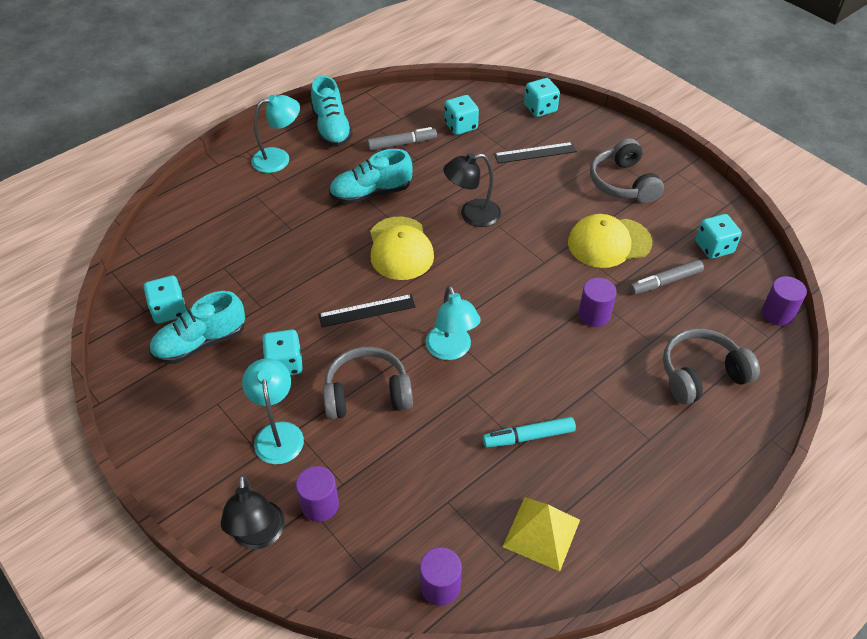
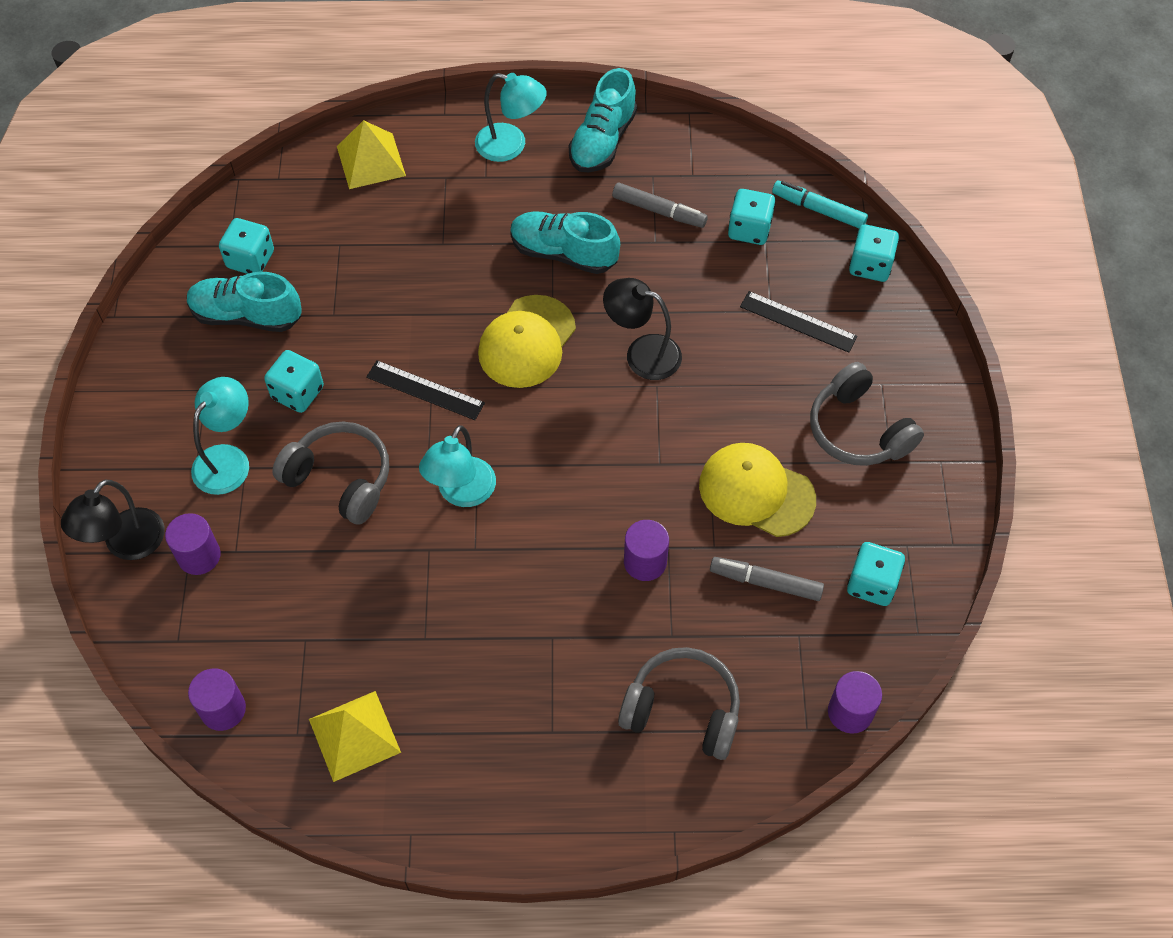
camera: 40 degrees right, 10 degrees up
turquoise marker [483,417,576,447] -> turquoise marker moved to [772,181,868,228]
grey headphones [590,138,664,203] -> grey headphones turned 60 degrees counterclockwise [810,362,924,466]
none -> yellow pyramid [337,120,406,189]

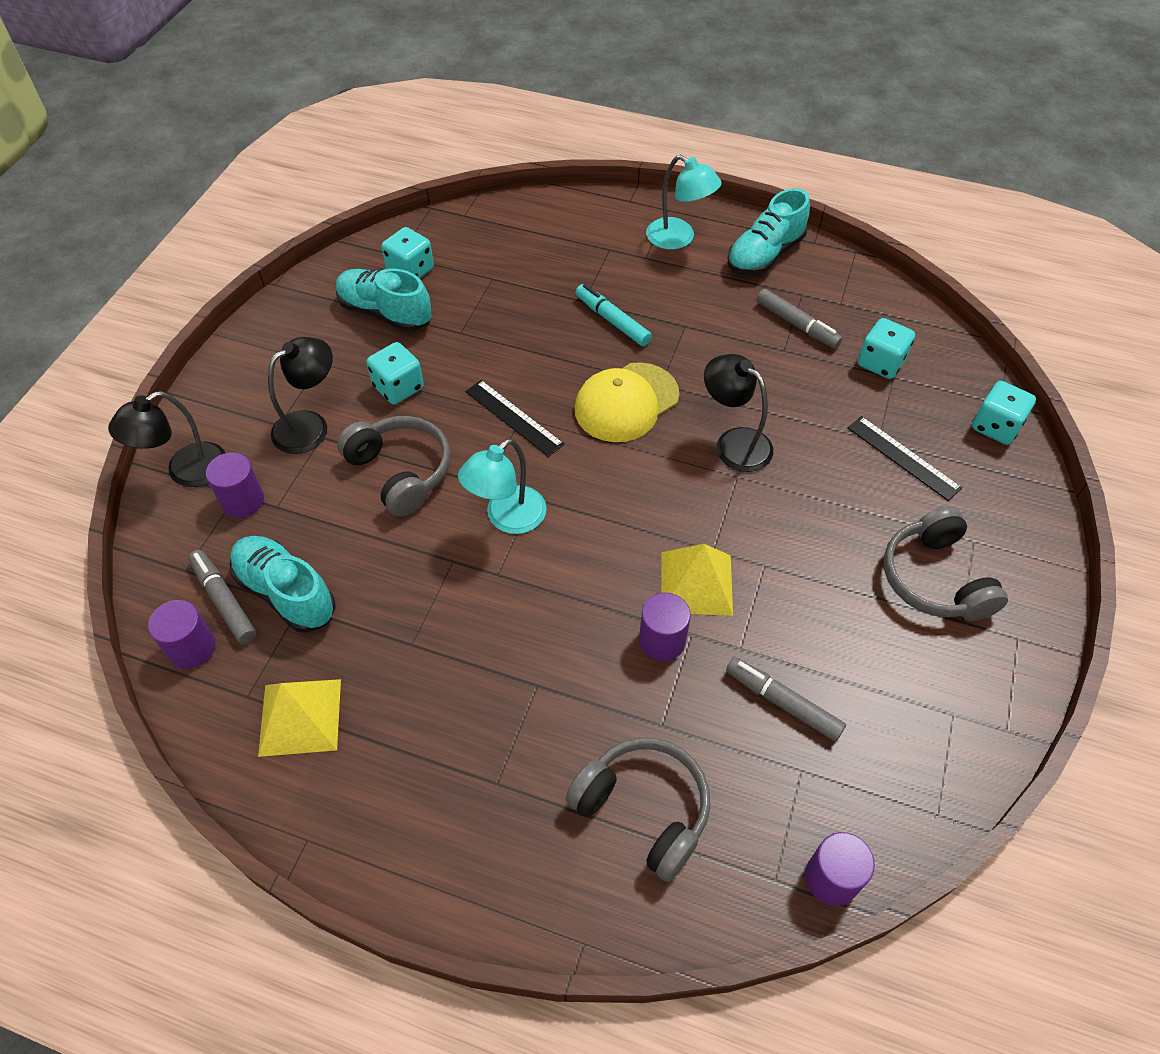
camera: 20 degrees right, 5 degrees down
turquoise lamp [191,377,249,495] -> black lamp [268,337,333,454]
yellow pyramid [337,120,406,189] -> yellow pyramid moved to [661,544,733,616]
turquoise shoe [510,212,620,274] -> turquoise shoe moved to [230,536,336,633]
yellow cap [699,443,816,537] -> none
turquoise marker [772,181,868,228] -> turquoise marker moved to [575,284,652,346]
turquoise dice [847,542,905,606] -> none
none -> grey marker [188,550,256,644]

